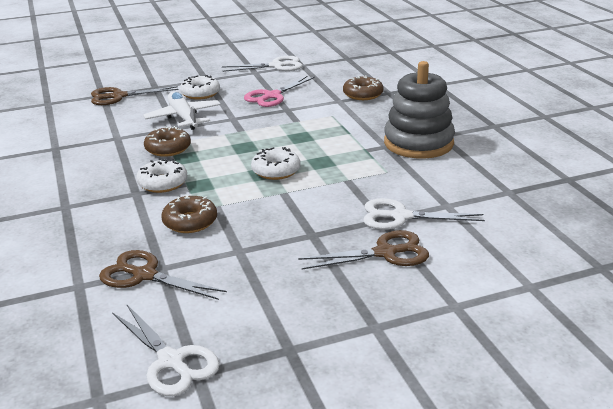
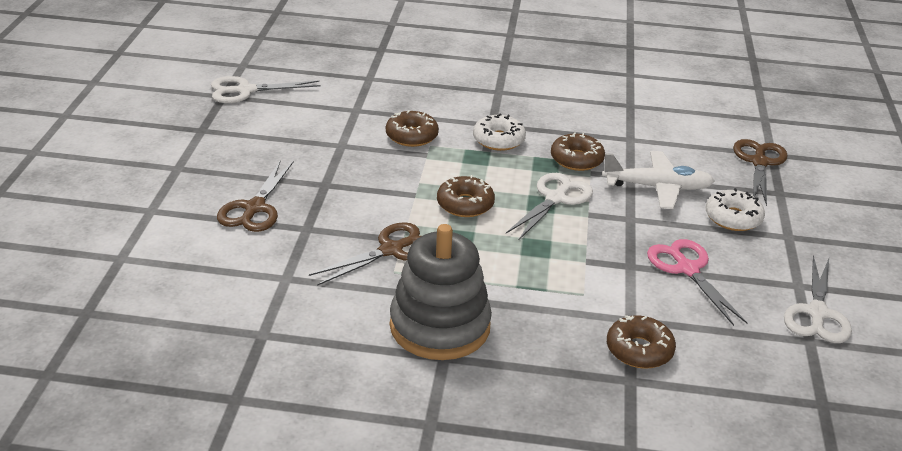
camera: 115 degrees right, 5 degrees up
brown scissors [99,250,227,300] -> brown scissors moved to [309,222,421,286]
white donut [251,147,300,180] -> brown donut [437,175,495,217]
white scissors [363,198,485,230] -> white scissors moved to [506,173,593,240]

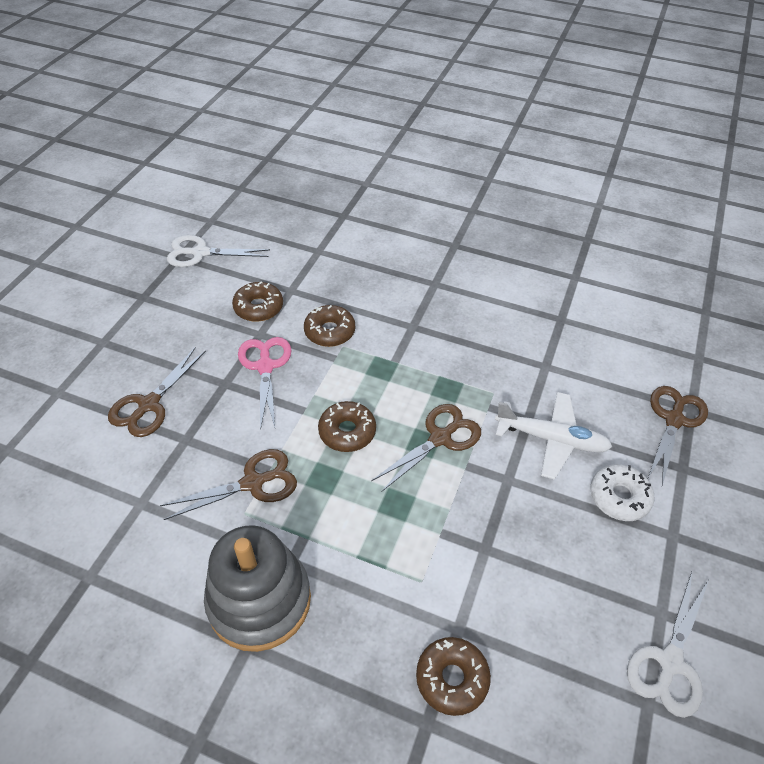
camera: 15 degrees right, 15 degrees up
white donut [473,114,526,151] -> none
white scissors [506,173,593,240] -> brown scissors [371,404,481,492]
brown donut [551,132,605,171] -> brown donut moved to [232,281,283,322]
pink scissors [647,239,747,326] -> pink scissors moved to [238,337,291,430]

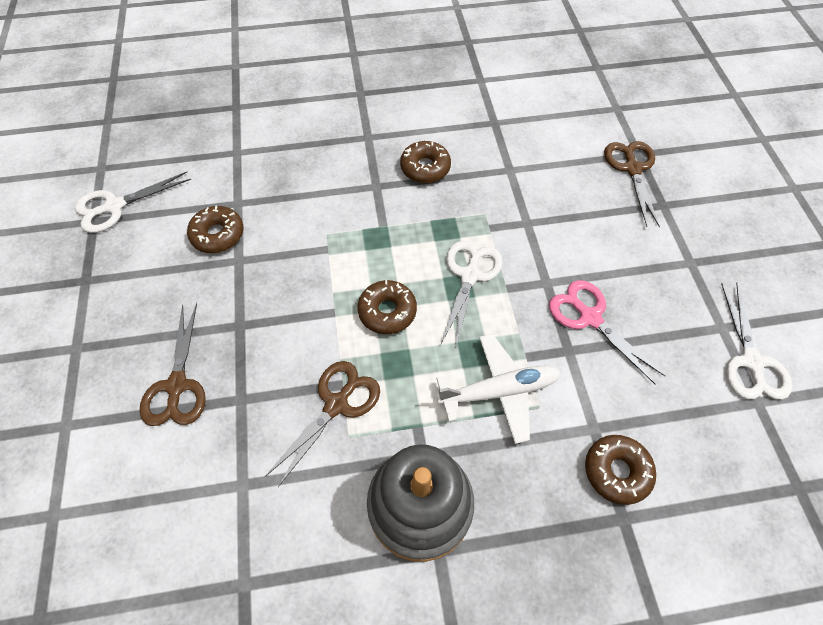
camera: 30 degrees left, 10 degrees up
pink scissors [238,337,291,430] -> pink scissors moved to [549,280,665,384]
brown donut [304,305,355,347] -> brown donut moved to [400,141,451,183]
brown scissors [371,404,481,492] -> white scissors [441,241,503,348]
white plane [495,392,612,480] -> white plane moved to [436,334,561,444]
white donut [590,464,655,521] -> none

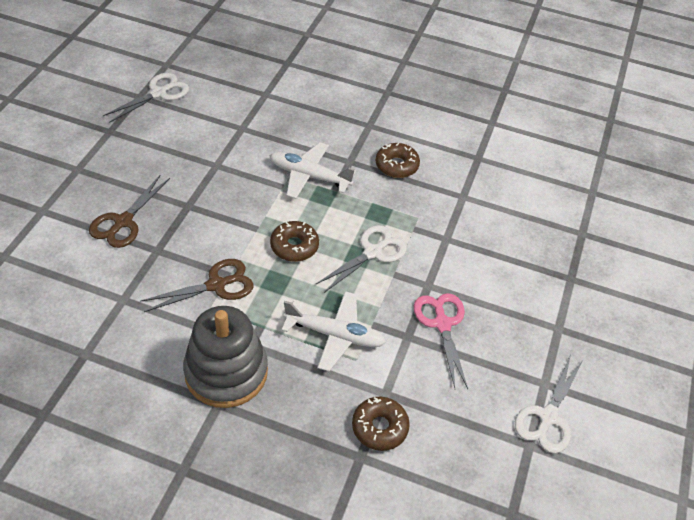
camera: 25 degrees right, 10 degrees down
white scissors [74,172,191,233] -> white scissors turned 135 degrees clockwise [103,73,189,123]
brown donut [187,205,243,253] -> none
brown scissors [604,141,660,228] -> none
none -> white plane [270,142,356,199]

